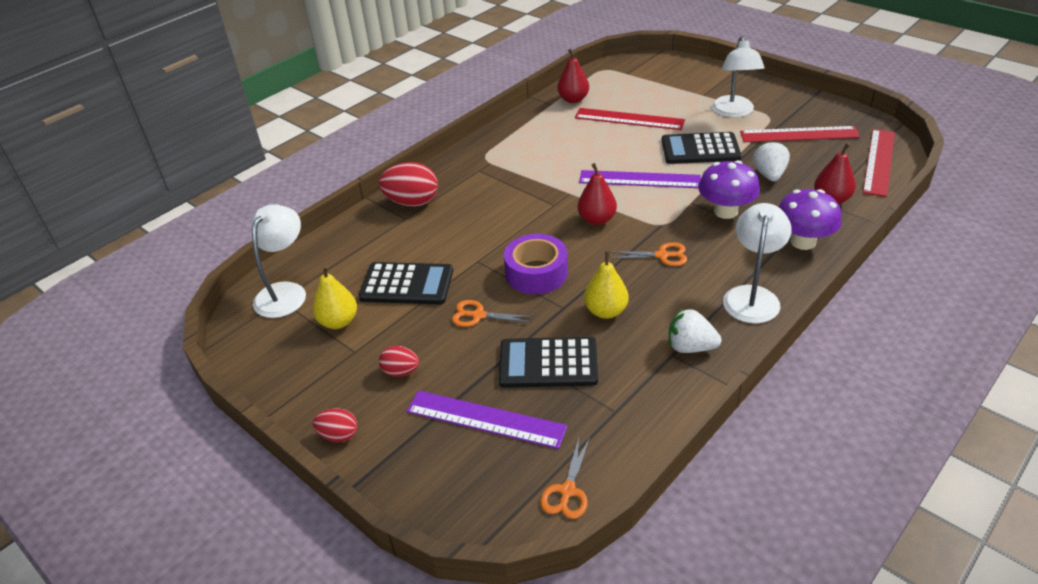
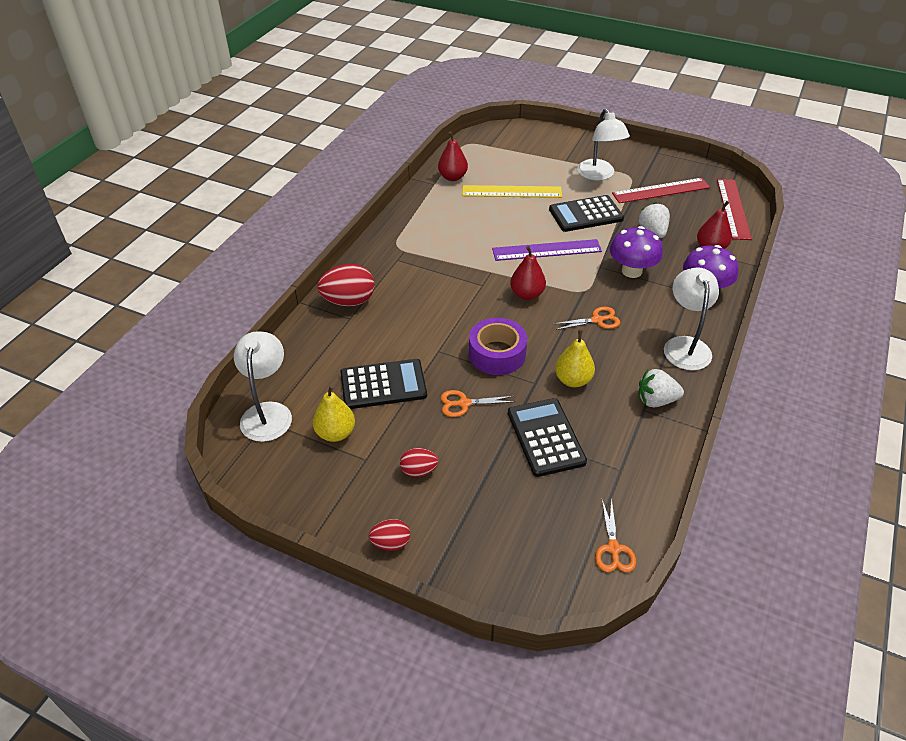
camera: 20 degrees left, 5 degrees up
purple ruler [407,390,568,449] -> none
black calculator [499,337,598,388] -> black calculator turned 90 degrees clockwise [508,398,587,477]
red ruler [575,108,685,130] -> yellow ruler [462,185,562,198]

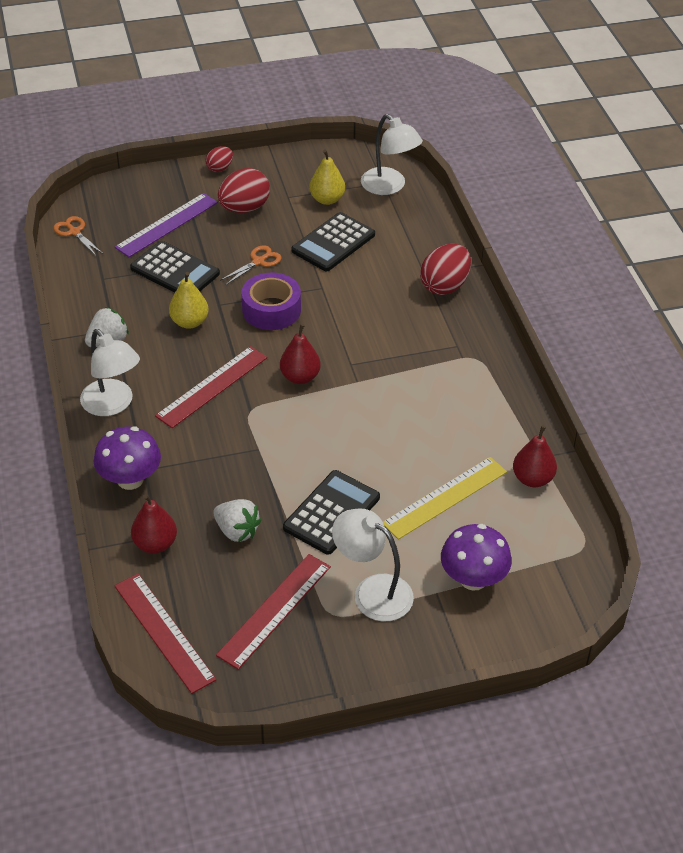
camera: 140 degrees right, 0 degrees up
red egg [400,448,439,477] -> red egg [218,168,270,213], size x1.78
purple ruler [492,239,602,261] -> purple ruler moved to [115,193,218,257]
orange scissors [554,307,620,330] -> red ruler [155,346,267,428]
purple mushroom [610,226,663,278] -> purple mushroom moved to [441,524,512,591]

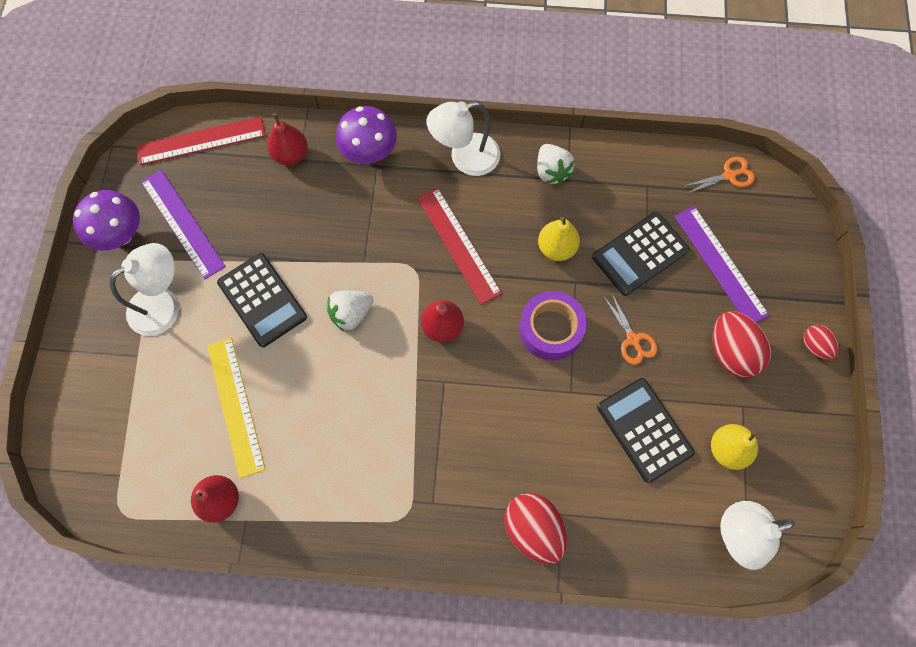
camera: 110 degrees right, 25 degrees up
white strawberry [213,499,261,542] -> white strawberry moved to [327,291,373,332]
red ruler [216,554,331,670] -> purple ruler [141,170,226,279]
purple mushroom [441,524,512,591] -> purple mushroom moved to [73,190,140,251]

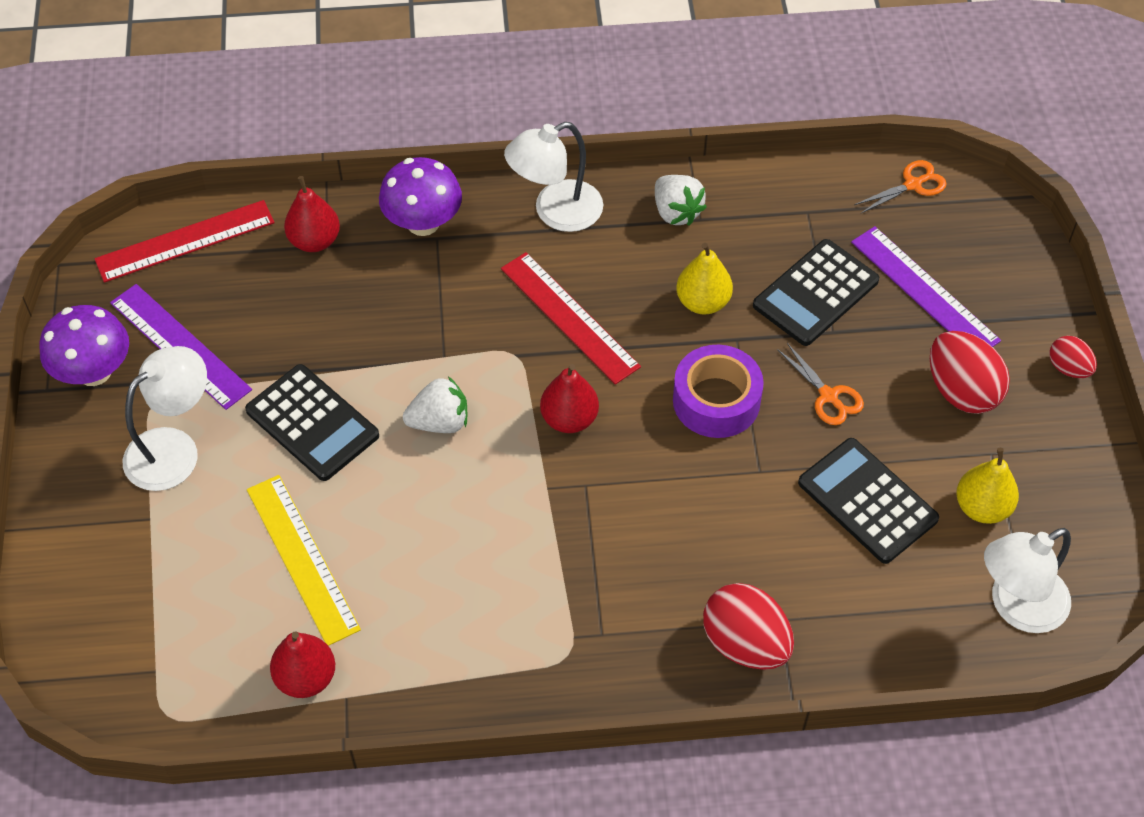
camera: 10 degrees left, 15 degrees down
white strawberry [327,291,373,332] -> white strawberry turned 150 degrees counterclockwise [403,377,467,433]

